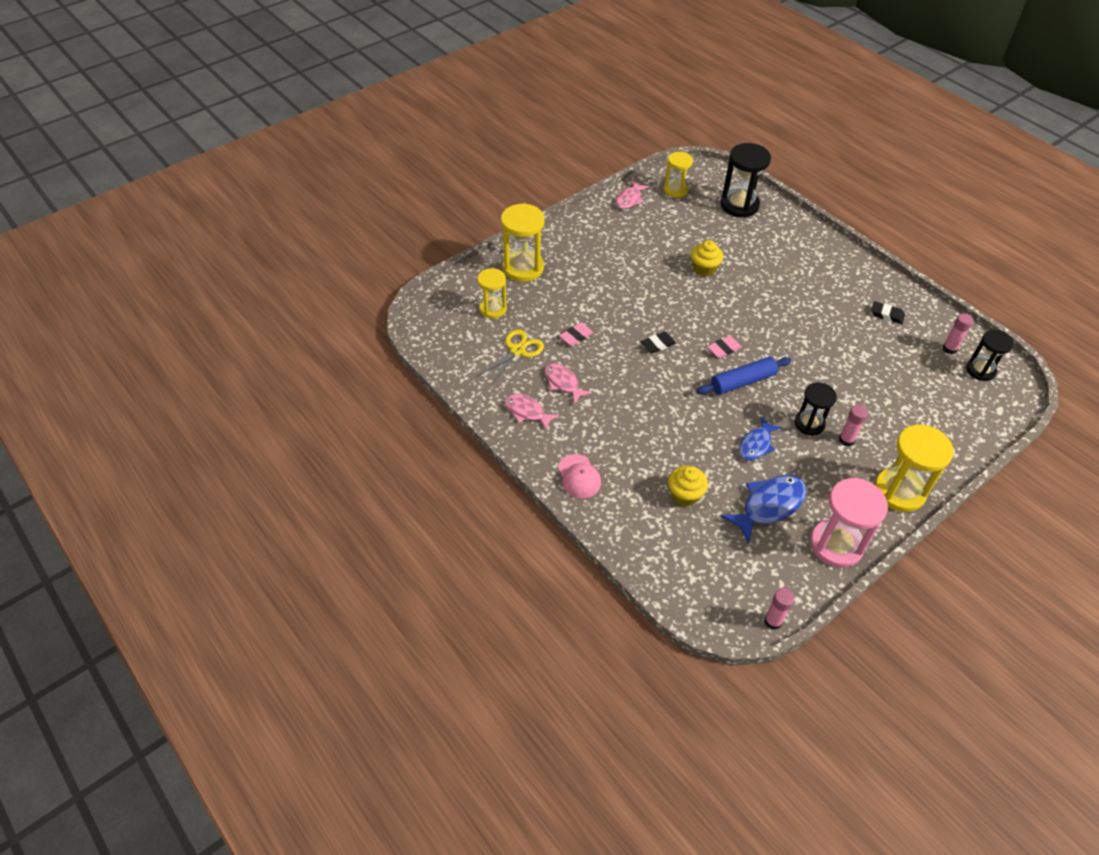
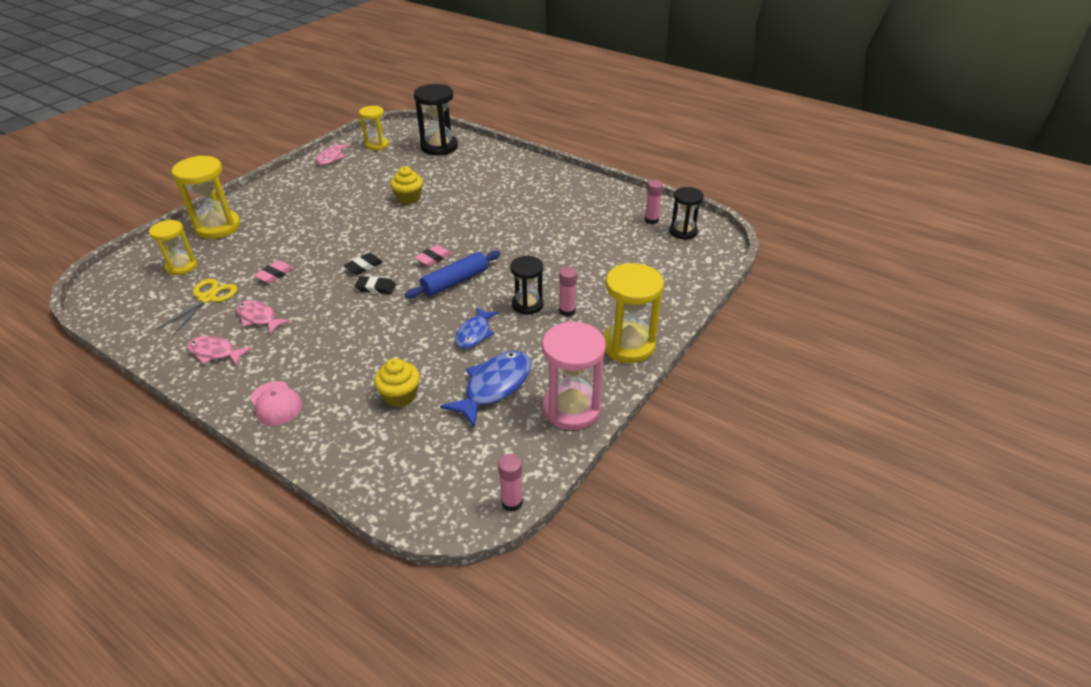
camera: 15 degrees left, 10 degrees down
black eraser [871,301,905,324] -> black eraser moved to [355,276,396,294]

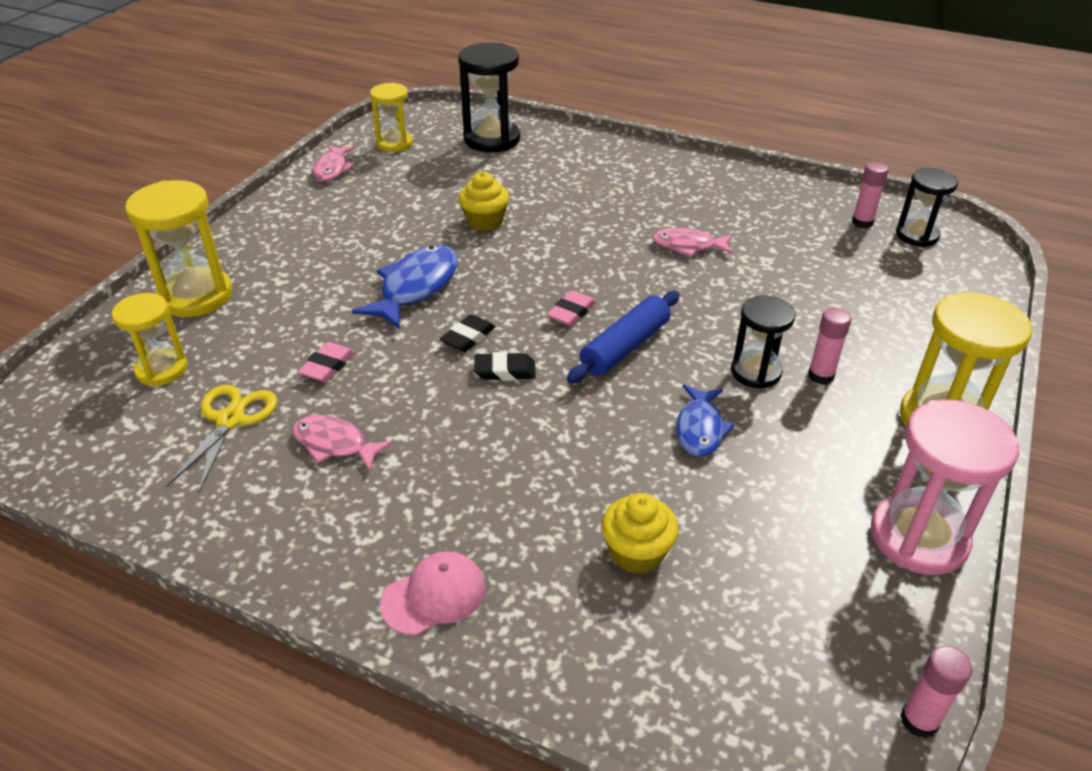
camera: 10 degrees left, 0 degrees up
pink fish [187,336,252,366] -> pink fish moved to [652,228,733,257]
pink cap [250,381,302,426] -> pink cap turned 75 degrees counterclockwise [380,551,485,636]
blue fish [440,351,531,428] -> blue fish moved to [352,245,458,329]

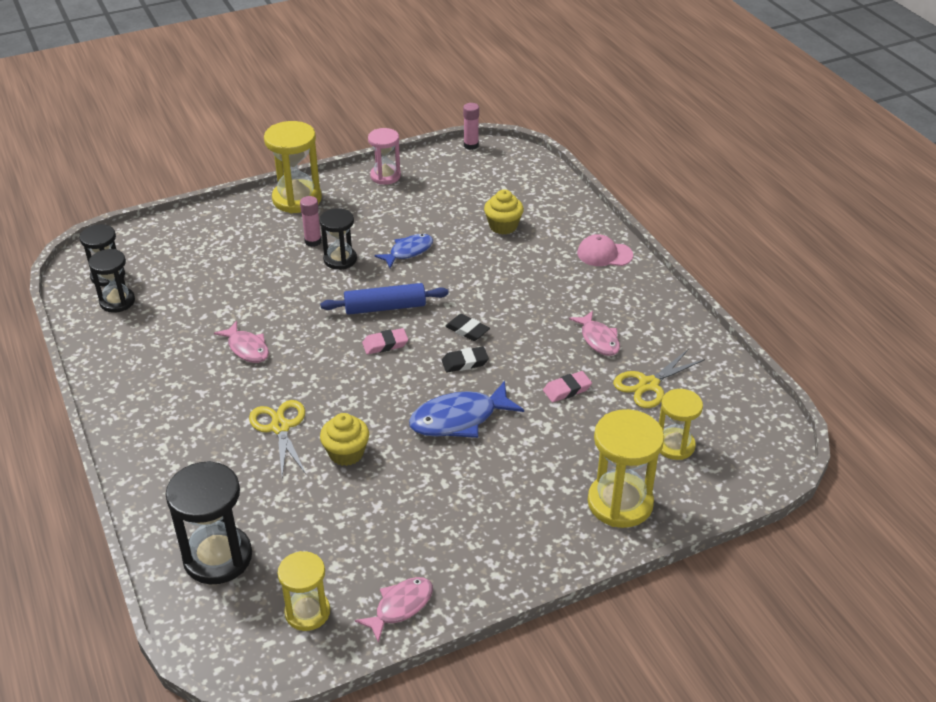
camera: 140 degrees left, 0 degrees up
pink glue stick [852,162,889,229] -> black hourglass [89,249,135,313]
pink hourglass [871,399,1019,575] -> pink hourglass [368,128,401,185], size x0.63
none -> yellow scissors [249,400,306,477]

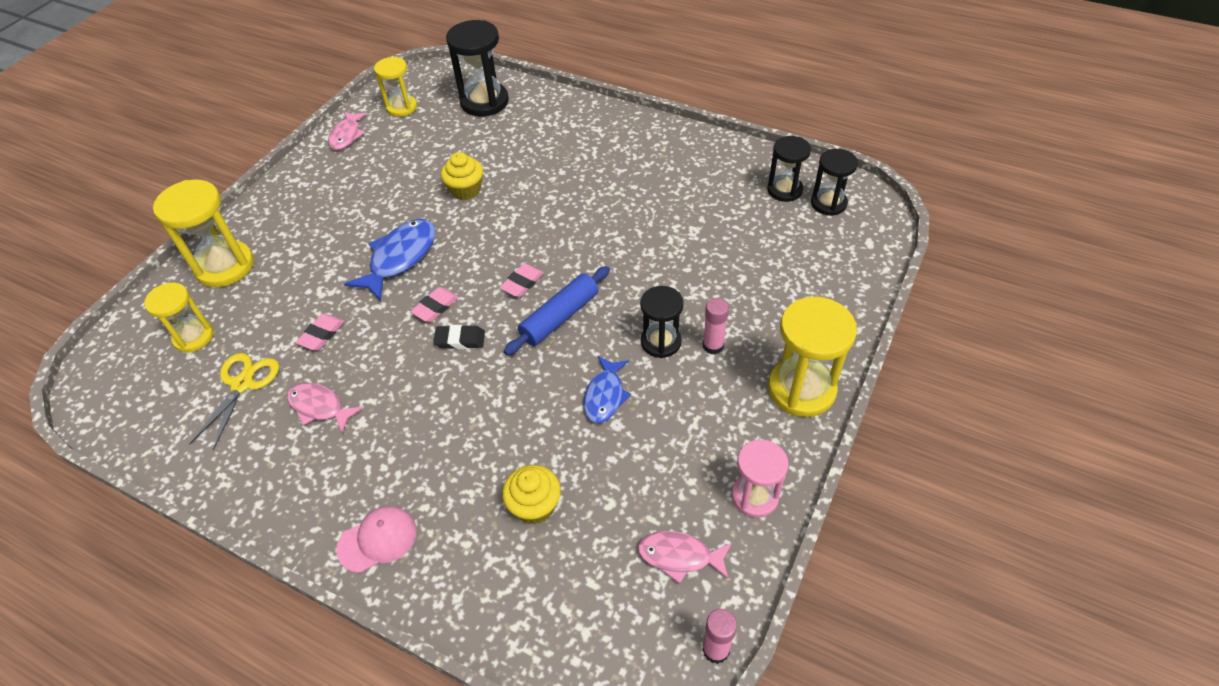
camera: 145 degrees right, 10 degrees up
pink fish [214,321,269,363] -> pink fish moved to [638,531,732,584]
yellow scissors [249,400,306,477] -> none
black eraser [442,346,489,373] -> pink eraser [410,287,459,322]

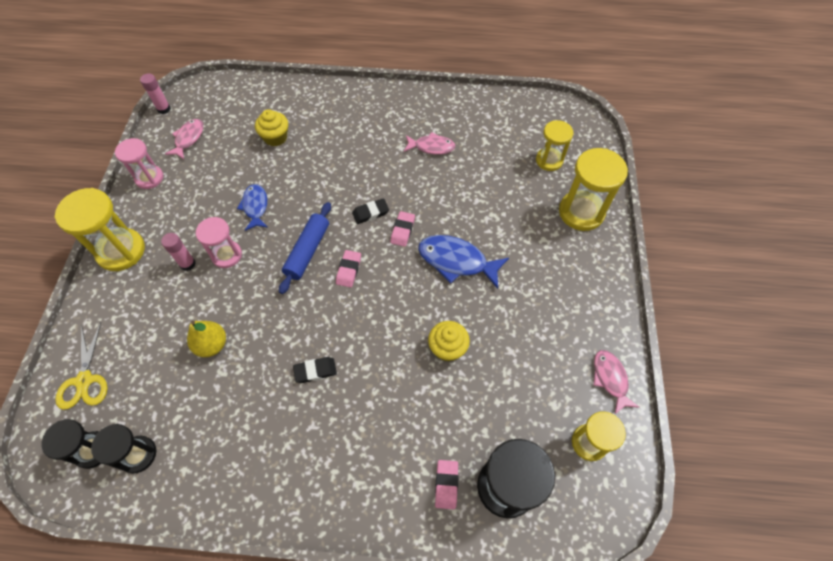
camera: 155 degrees right, 10 degrees up
yellow scissors [189,353,279,450] -> yellow scissors moved to [55,322,108,410]
pink eraser [296,314,344,350] -> pink eraser moved to [435,460,458,509]
pink cap [336,506,417,573] -> none
blue fish [344,219,436,301] -> blue fish turned 105 degrees clockwise [418,235,509,289]
pink fish [638,531,732,584] -> pink fish turned 60 degrees counterclockwise [165,119,203,159]
black hourglass [640,286,684,358] -> pink hourglass [196,217,242,268]
none -> yellow pear [187,321,226,357]
none -> black eraser [293,357,337,383]

